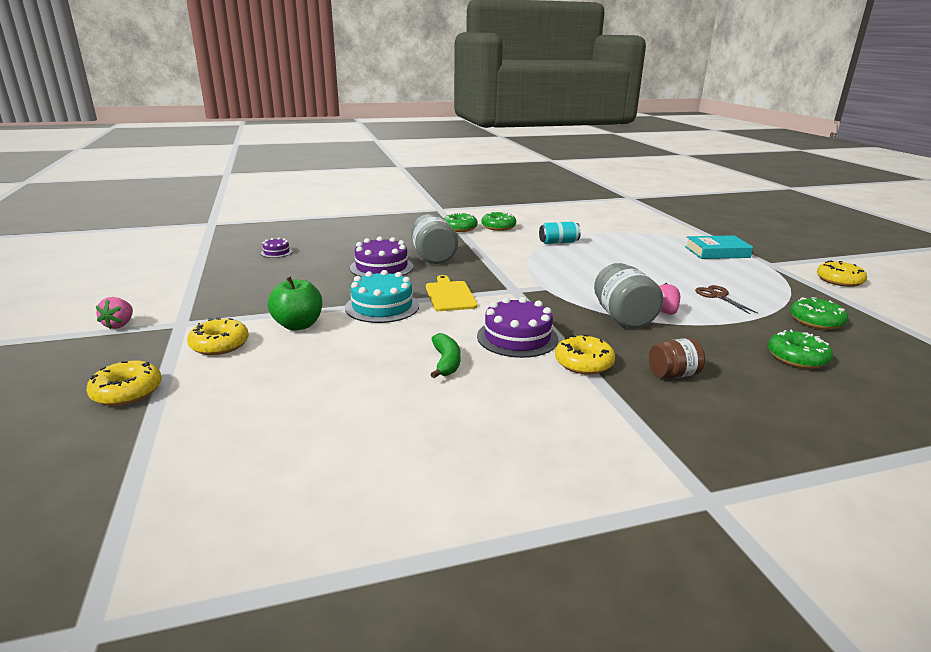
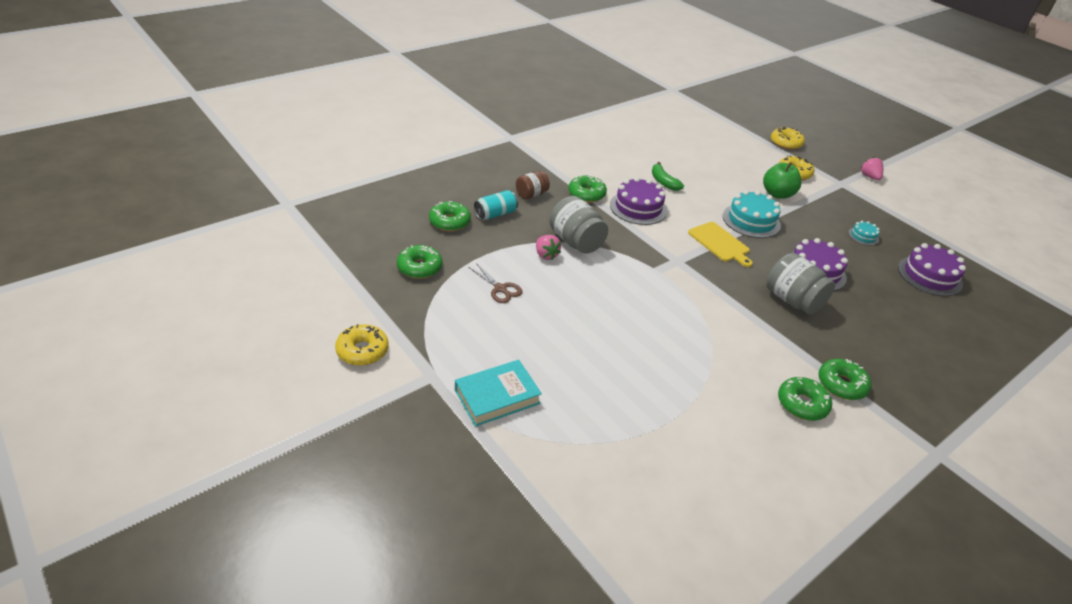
camera: 155 degrees right, 15 degrees up
purple cake [261,238,293,258] -> purple cake [898,243,966,296], size x1.95
turquoise can [539,222,581,244] -> turquoise can moved to [474,190,518,220]
yellow donut [555,335,615,375] -> green donut [568,175,607,203]
none -> turquoise cake [848,221,880,246]

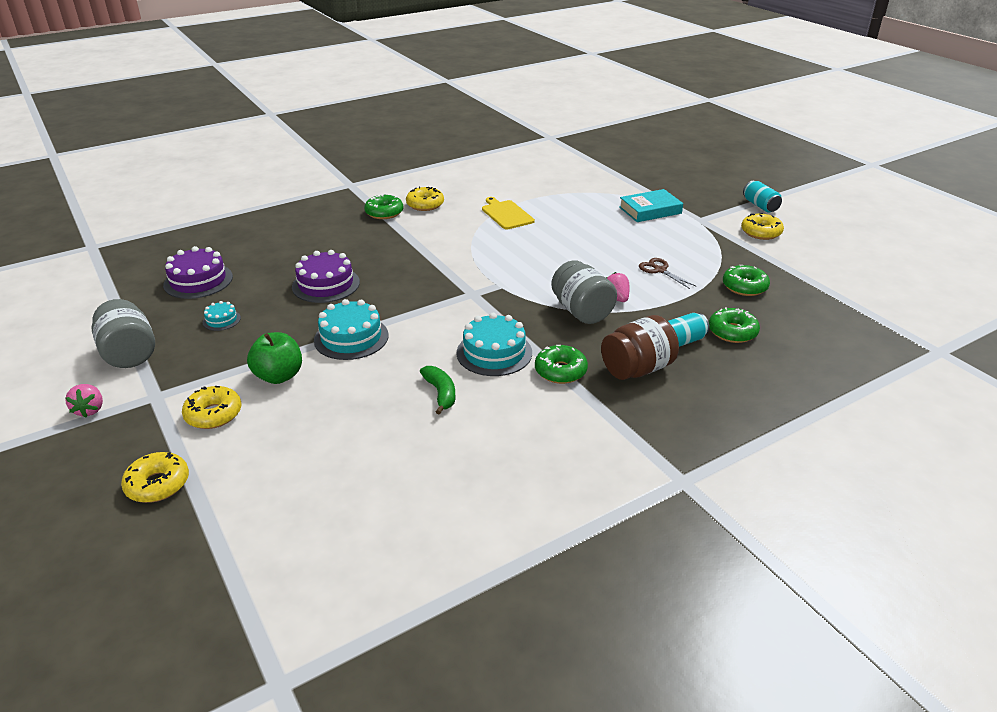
camera: 170 degrees left, 5 degrees down
brown jar [516,171,550,199] -> brown jar [601,315,679,380], size x1.64
purple cake [610,177,667,225] -> turquoise cake [457,313,532,376]
yellow cutting board [688,222,753,267] -> yellow cutting board moved to [482,197,535,229]
grey jar [766,253,835,315] -> grey jar moved to [92,299,155,368]
green donut [778,377,832,421] -> yellow donut [406,187,444,211]
none -> turquoise can [743,181,782,213]

